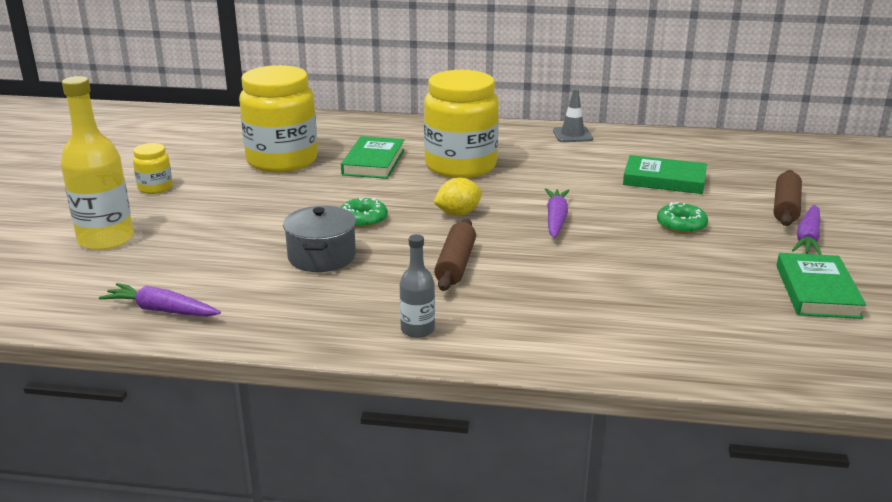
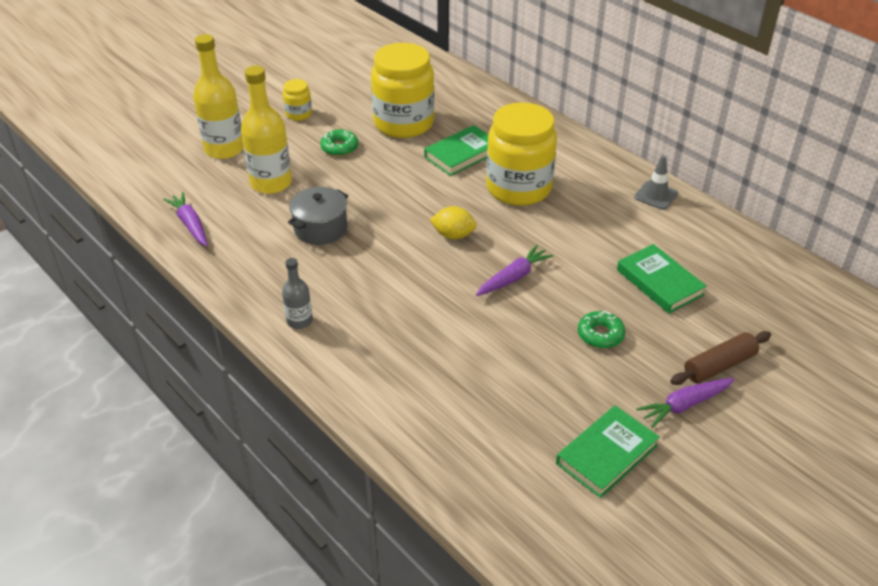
camera: 40 degrees right, 15 degrees up
green donut [340,198,388,228] -> green donut moved to [320,129,358,156]
brown rolling pin [434,219,476,291] -> none
none -> yellow bottle [241,66,292,194]

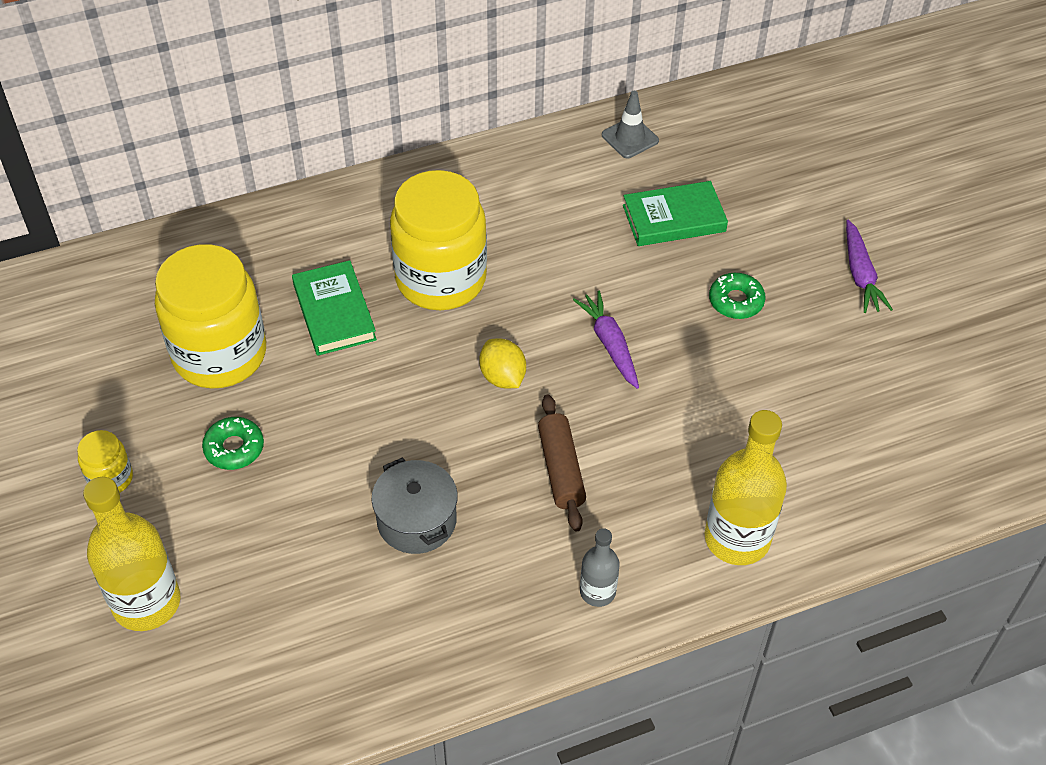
camera: 70 degrees left, 10 degrees up
purple carrot [163,192,208,246] -> none
yellow bottle [241,66,292,194] -> yellow bottle moved to [705,410,787,565]
yellow lemon [430,206,477,239] -> yellow lemon turned 60 degrees counterclockwise [479,338,526,389]
green book [556,405,660,498] -> none
grey traffic cone [634,155,678,210] -> grey traffic cone moved to [602,91,659,158]
brown rolling pin [670,331,771,385] -> brown rolling pin moved to [538,394,586,531]

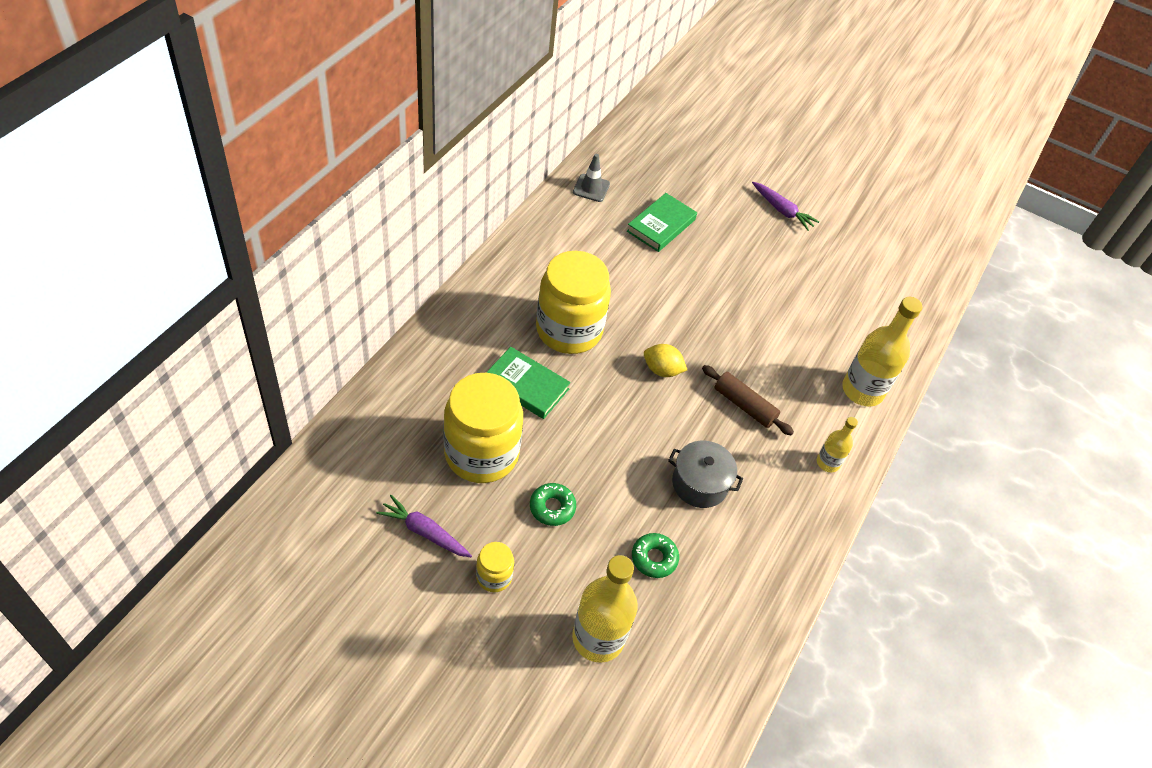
camera: 45 degrees left, 0 degrees up
purple carrot [573,291,639,389] -> purple carrot moved to [376,495,472,557]
grey bottle [580,528,620,607] -> yellow bottle [817,417,858,472]
green donut [709,273,766,319] -> green donut moved to [632,533,679,578]

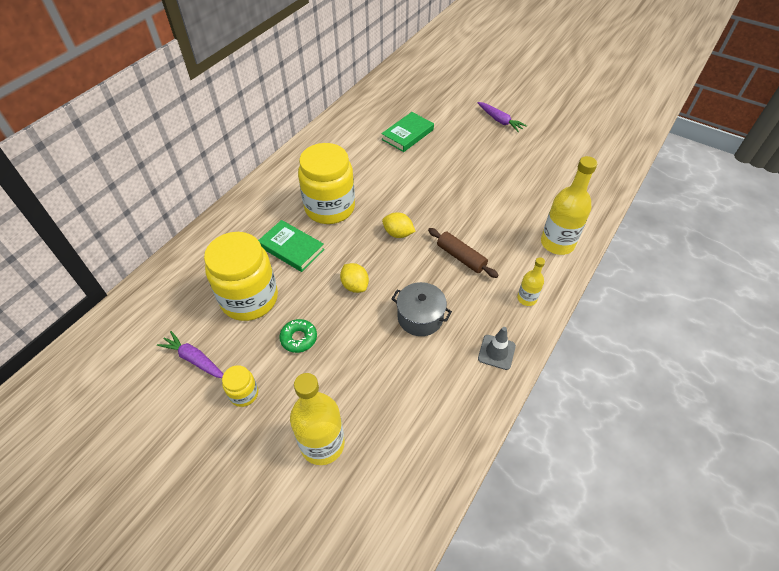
camera: 10 degrees right, 0 degrees up
grey traffic cone [573,154,610,202] -> grey traffic cone moved to [478,327,516,370]
green donut [632,533,679,578] -> none
none -> yellow lemon [340,263,369,293]

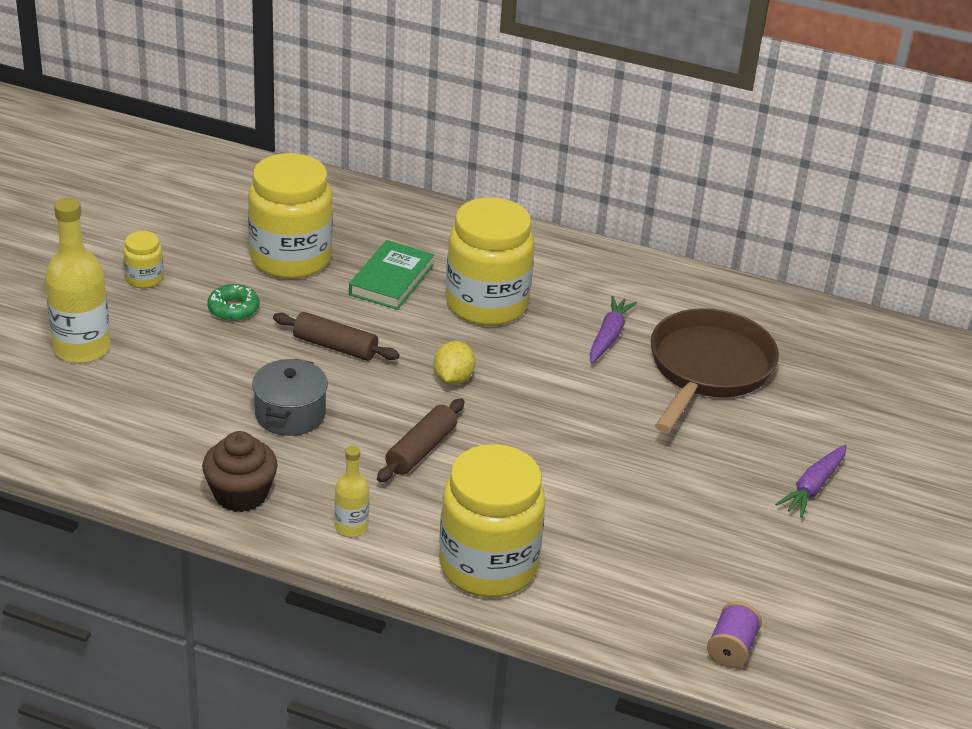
camera: 75 degrees right, 15 degrees down
purple carrot [157,331,223,378] -> purple carrot moved to [590,296,637,363]
yellow lemon [340,263,369,293] -> brown rolling pin [273,312,400,361]
green book [381,112,434,152] -> brown pan [651,308,779,433]
grey traffic cone [478,327,516,370] -> brown cupcake [202,431,278,512]
yellow bottle [541,156,597,255] -> yellow jar [439,444,546,597]
none -> purple spool [707,601,762,668]

